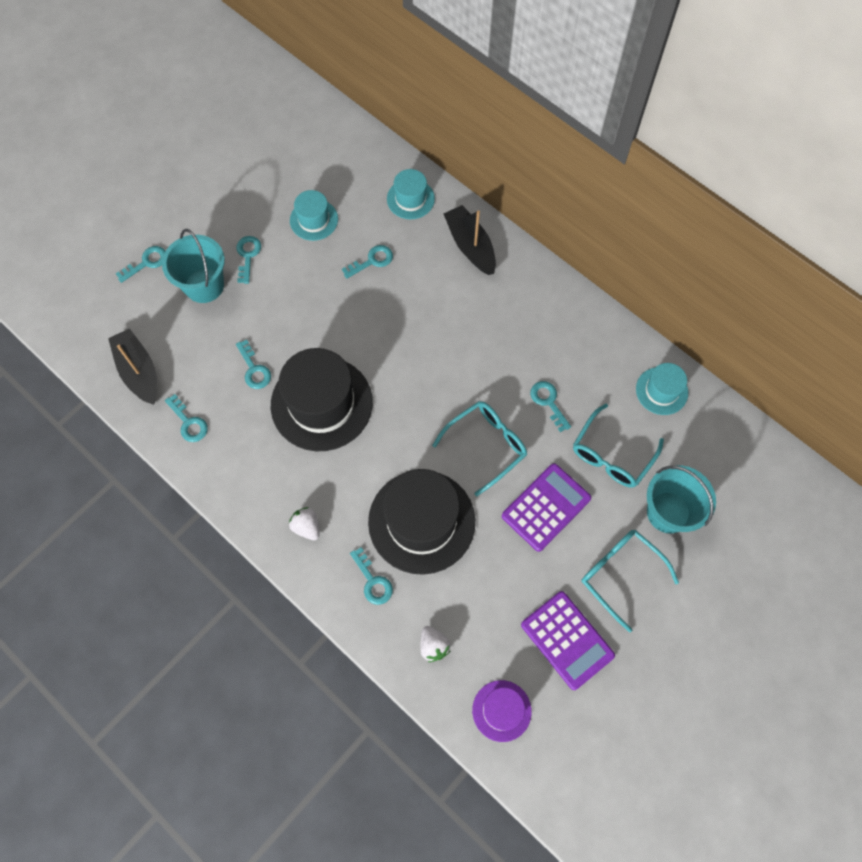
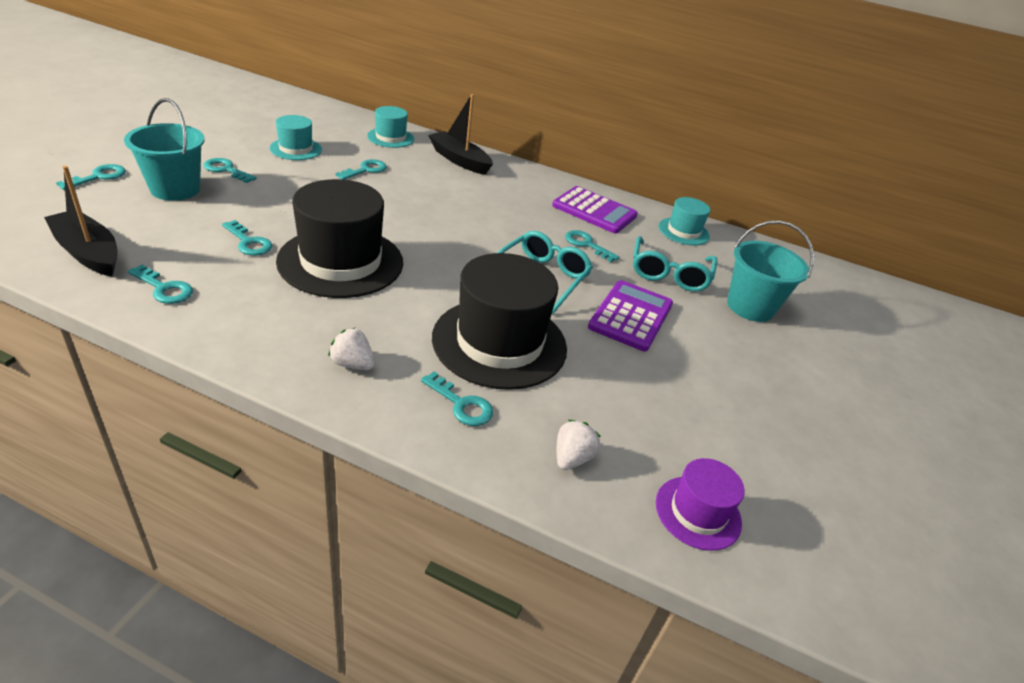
camera: 25 degrees left, 30 degrees down
turquoise key [236,236,261,284] -> turquoise key turned 45 degrees counterclockwise [204,158,257,183]
white strawberry [421,626,451,662] -> white strawberry turned 105 degrees counterclockwise [557,420,601,470]
purple calculator [521,591,615,690] -> purple calculator moved to [552,186,638,233]
turquoise glasses [581,530,679,632] -> none

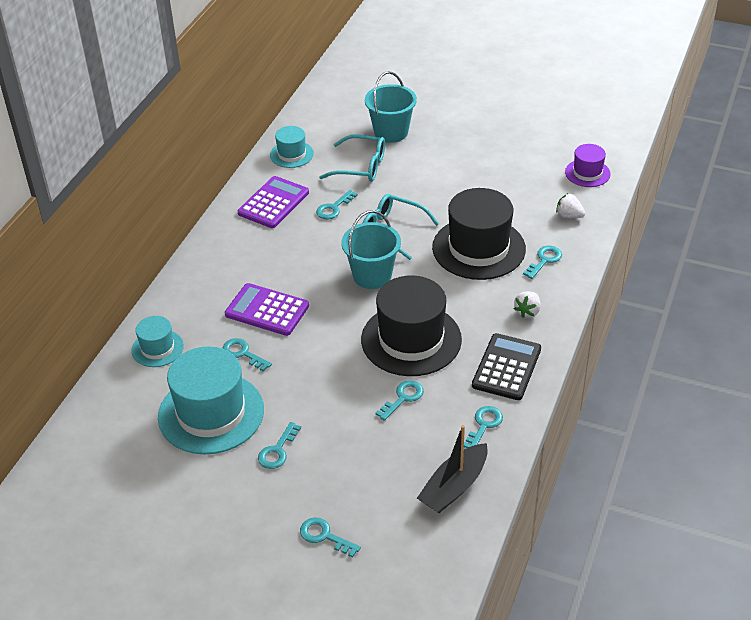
camera: 85 degrees left, 5 degrees up
turquoise bucket [124,98,205,201] -> turquoise bucket moved to [342,210,401,289]
turquoise hat [269,115,322,160] -> turquoise hat [158,346,264,454], size x1.94
black boat [428,94,493,175] -> none
purple calculator [588,280,673,351] -> purple calculator moved to [225,283,309,336]
none -> black calculator [472,333,541,400]

